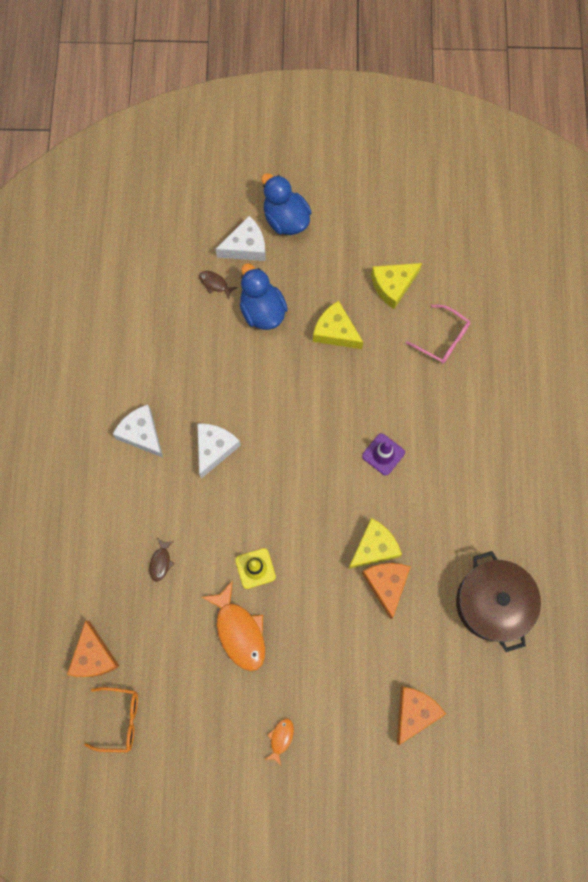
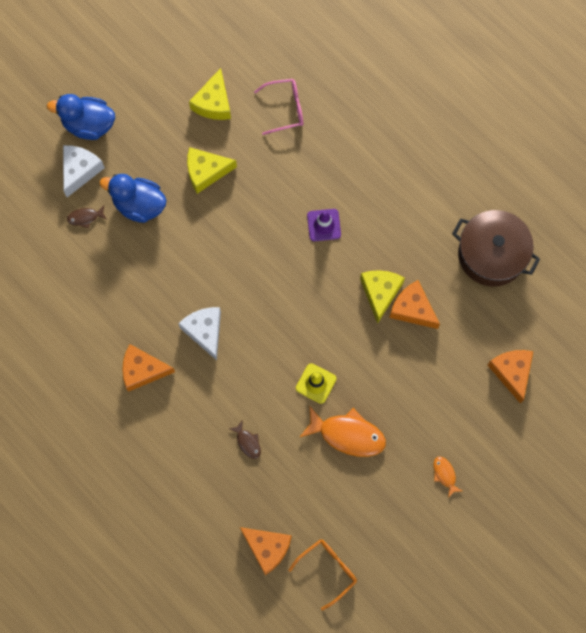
camera: 45 degrees left, 0 degrees up
white cheese [113,405,163,458] -> orange cheese [122,344,175,392]

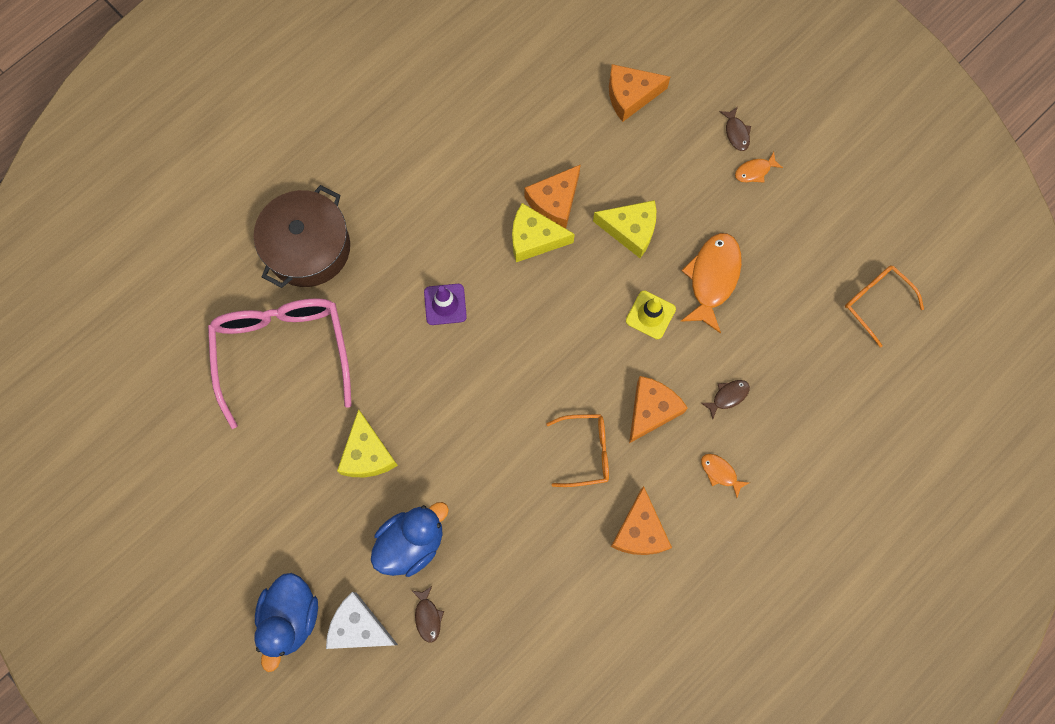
camera: 90 degrees left, 0 degrees up
blue duck [100,174,166,223] -> blue duck turned 150 degrees counterclockwise [371,502,449,577]
white cheese [178,307,221,360] -> orange glasses [546,414,609,487]
yellow cheese [189,68,231,120] -> yellow cheese moved to [593,200,656,258]
orange cheese [240,527,292,575] -> orange cheese moved to [629,376,688,443]
pink glasses [254,79,303,135] -> pink glasses [208,298,352,429], size x1.89
brown pot [452,210,540,286] -> brown pot moved to [254,185,350,288]
none -> orange fish [701,454,749,498]
none -> brown fish [720,107,751,151]

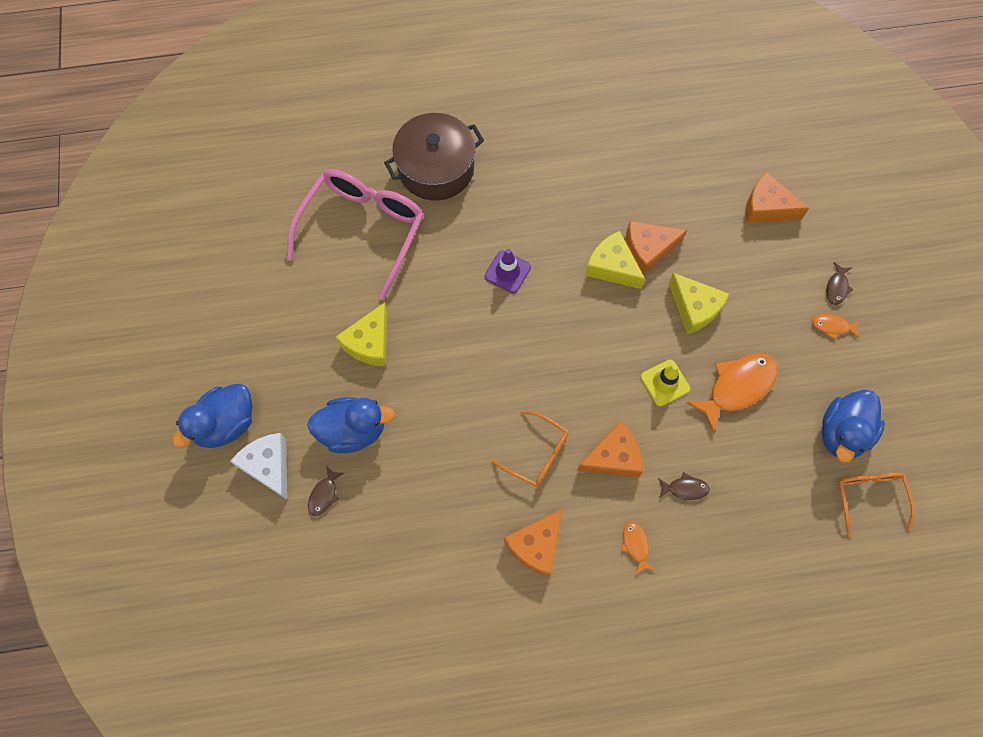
camera: 35 degrees right, 5 degrees down
none -> blue duck [822,389,885,463]

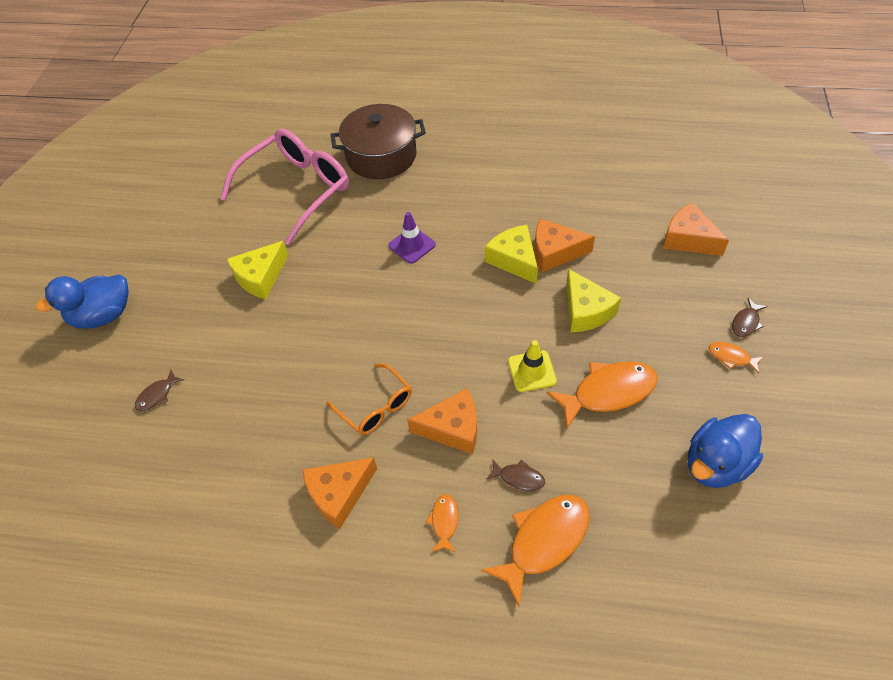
camera: 20 degrees right, 15 degrees down
white cheese [230,433,287,500] -> none
blue duck [307,397,395,453] -> none
orange glasses [838,472,915,537] -> none
none -> orange fish [481,495,590,606]

